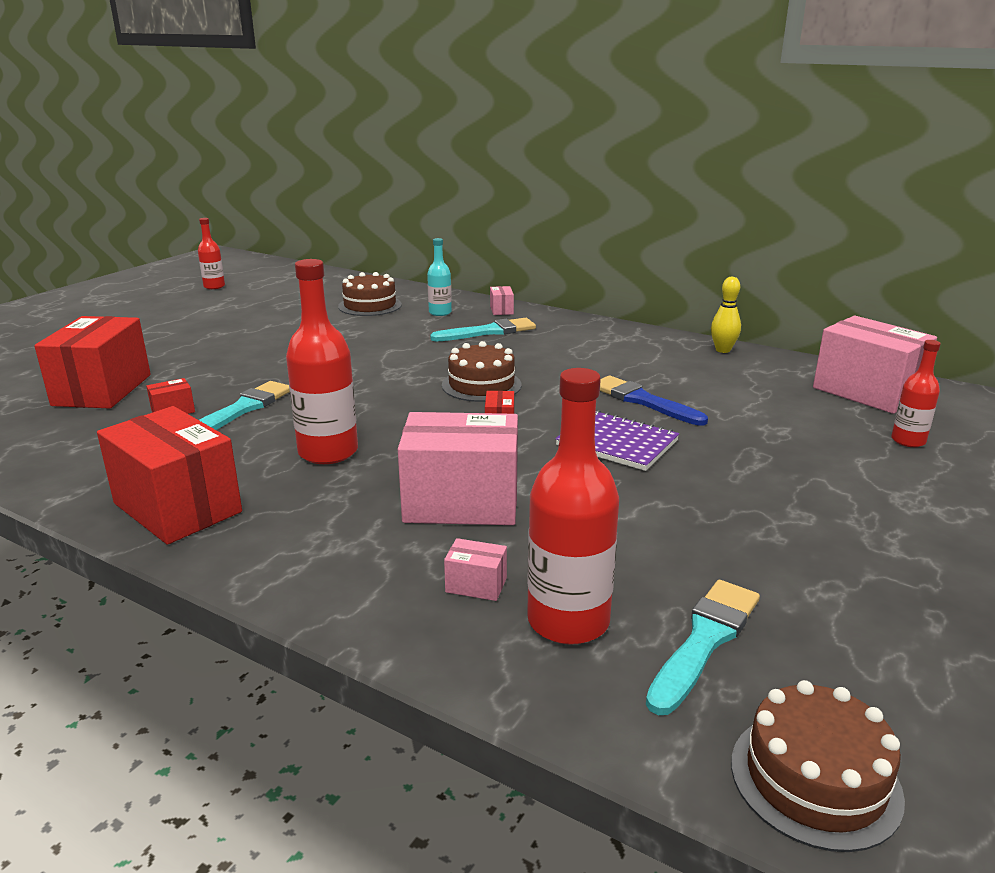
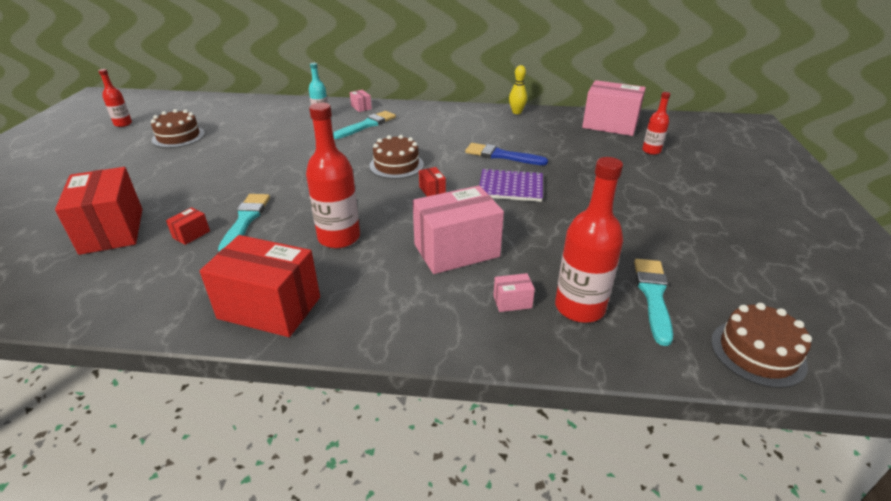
camera: 25 degrees left, 10 degrees up
brown cake [338,272,402,316] -> brown cake moved to [151,109,205,148]

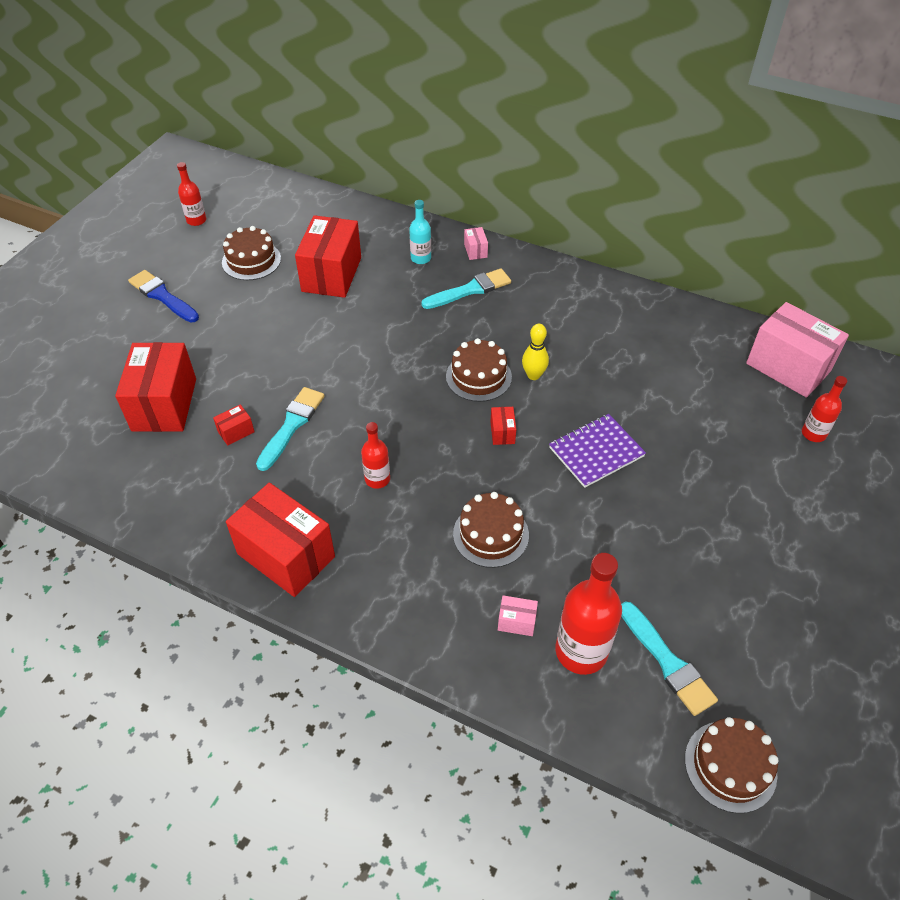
camera: 20 degrees right, 15 degrees up
red bottle [306,102,360,248] -> red bottle [361,422,390,489], size x0.56
pink box [413,186,504,274] -> brown cake [453,492,529,568]
blue brush [465,143,548,165] -> blue brush moved to [128,270,199,322]
purple notebook [479,168,543,202] -> purple notebook turned 60 degrees counterclockwise [549,414,646,488]
yellow bowling pin [509,65,527,114] -> yellow bowling pin moved to [522,324,549,380]
turquoise brush [634,259,673,346] -> turquoise brush turned 120 degrees clockwise [621,601,718,716]
none -> red box [295,215,361,298]

